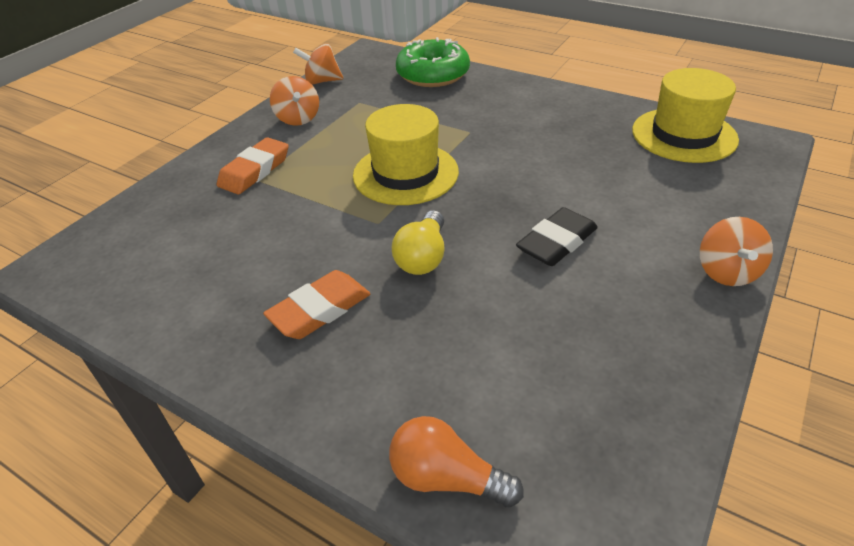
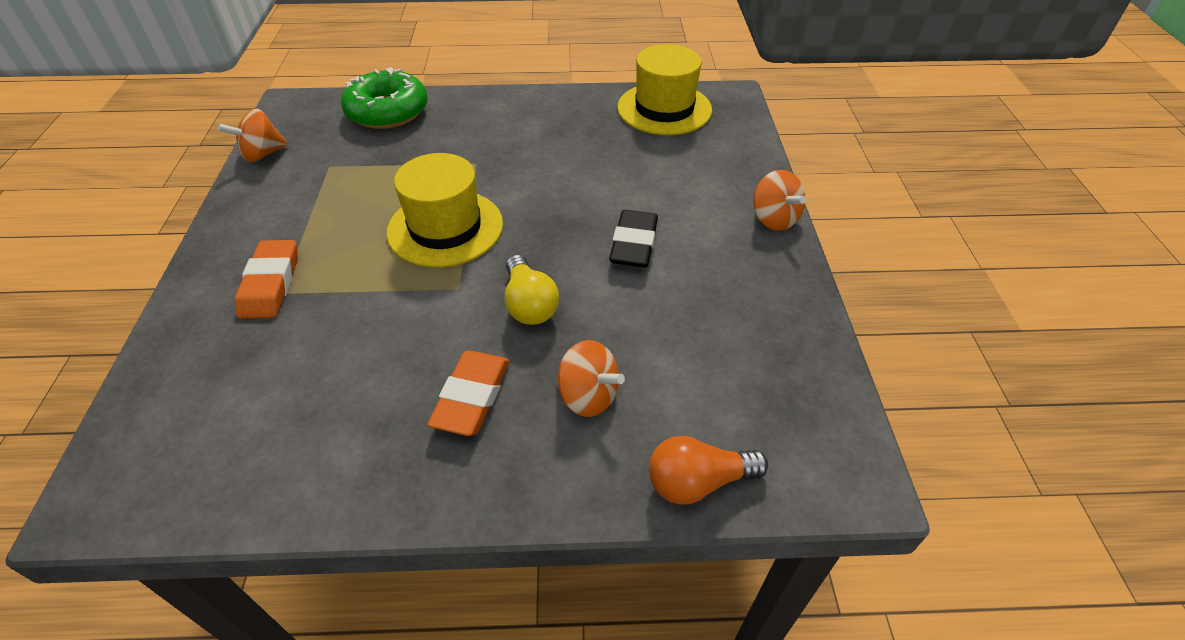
camera: 35 degrees left, 5 degrees up
orange spinning top [270,76,319,126] -> orange spinning top moved to [558,340,625,417]

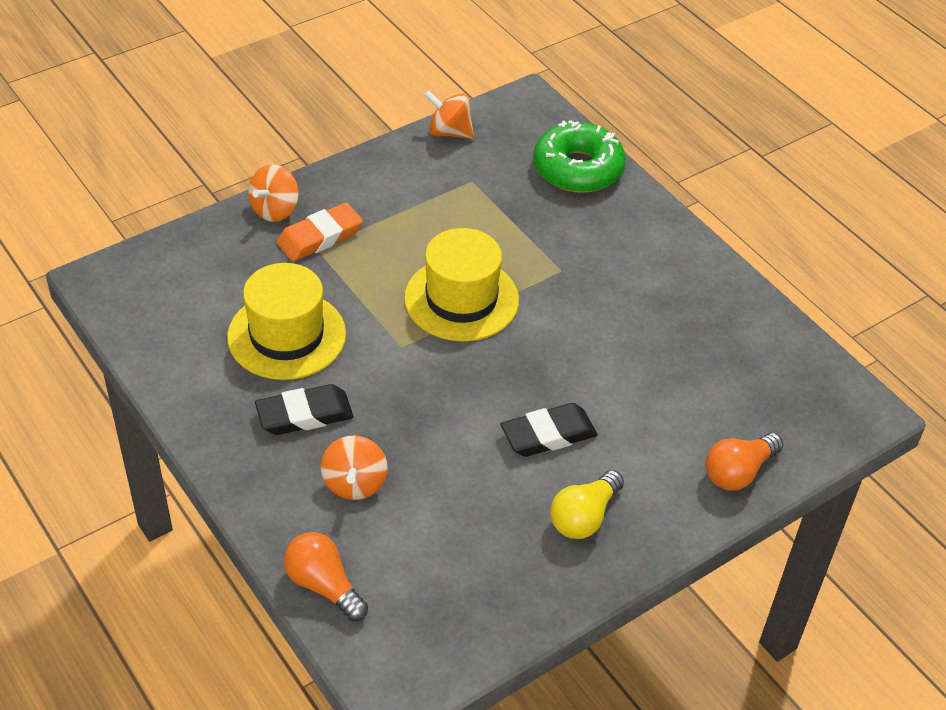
camera: 55 degrees right, 0 degrees up
orange eraser [427,351,510,436] -> black eraser [255,384,353,435]
yellow light bulb [505,255,559,325] -> yellow light bulb moved to [550,470,624,539]
yellow hat [618,44,712,135] -> yellow hat moved to [227,263,346,380]
orange spinning top [753,170,806,231] -> orange spinning top moved to [248,165,299,222]
none -> orange light bulb [705,433,783,490]

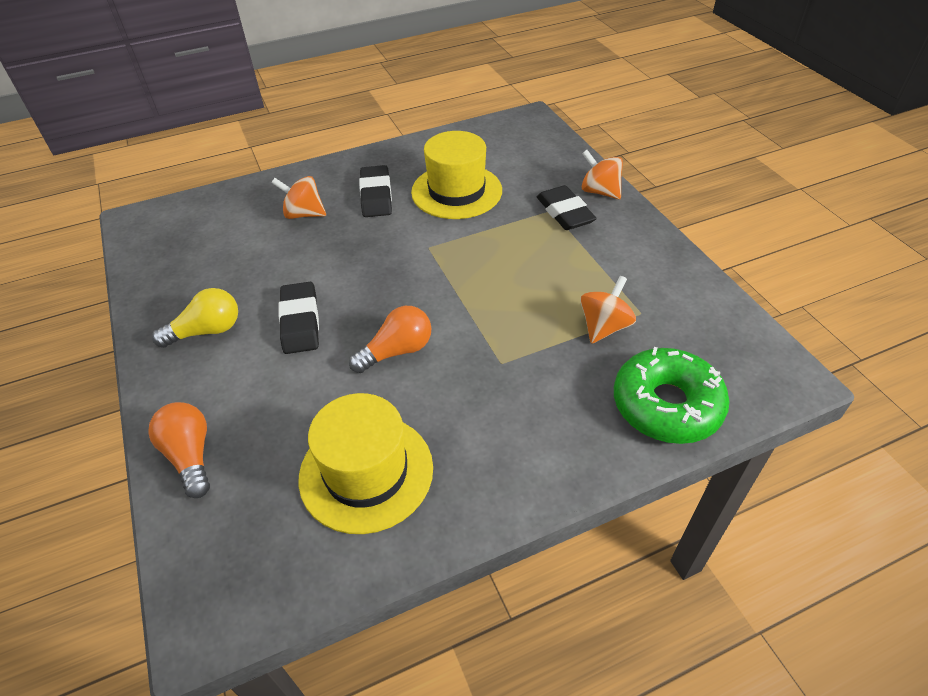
camera: 105 degrees right, 0 degrees up
orange eraser [276,202,363,261] -> black eraser [537,185,597,230]
orange light bulb [284,532,368,621] -> orange light bulb moved to [349,306,431,373]
yellow hat [404,228,519,342] -> yellow hat moved to [299,393,433,534]
orange spinning top [424,90,474,139] -> orange spinning top moved to [580,276,636,344]
yellow light bulb [550,470,624,539] -> yellow light bulb turned 105 degrees clockwise [152,288,238,348]

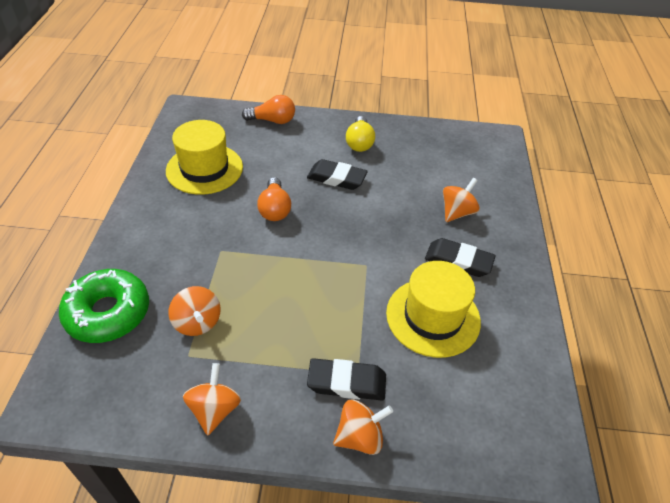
camera: 115 degrees right, 0 degrees up
none -> orange spinning top [183,363,241,436]

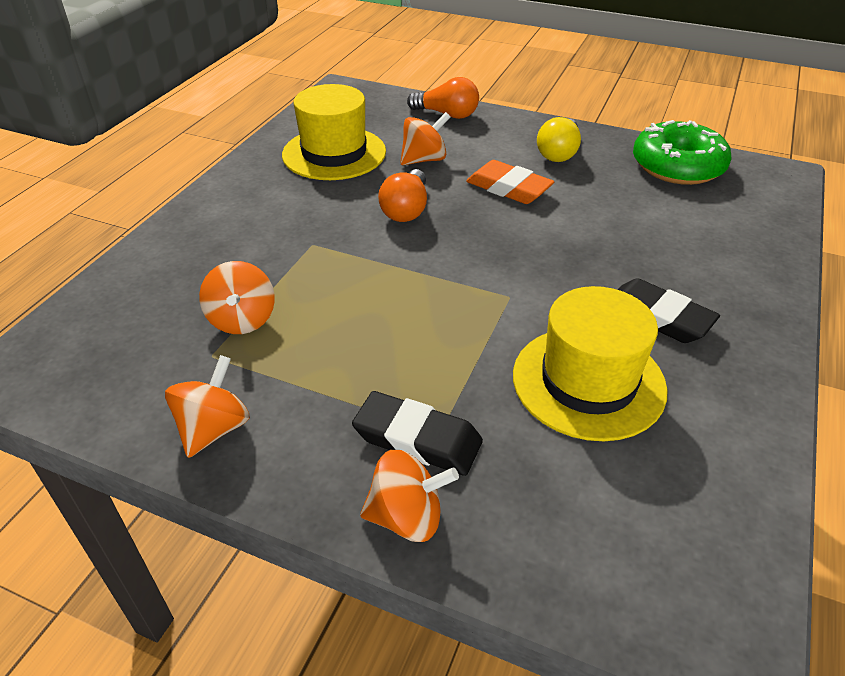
camera: 20 degrees right, 5 degrees down
green donut [59,269,149,343] -> green donut moved to [633,120,732,185]
black eraser [307,159,368,190] -> orange eraser [466,160,554,204]
orange spinning top [443,178,480,222] -> orange spinning top moved to [400,112,450,165]

